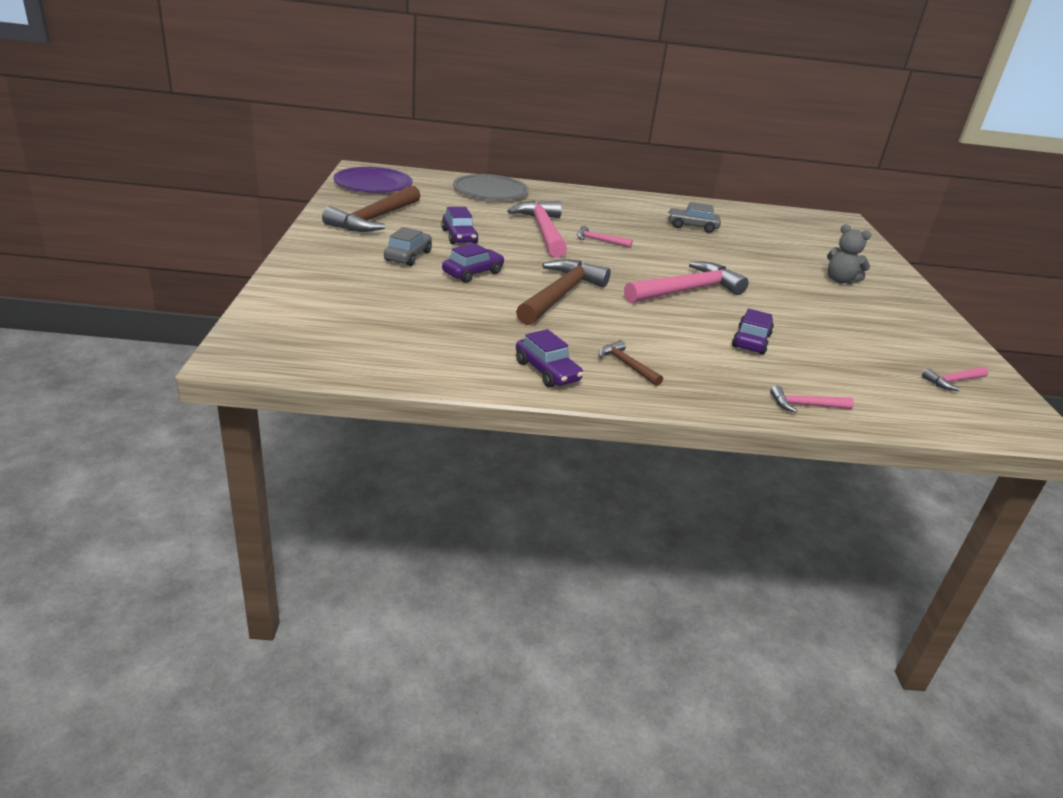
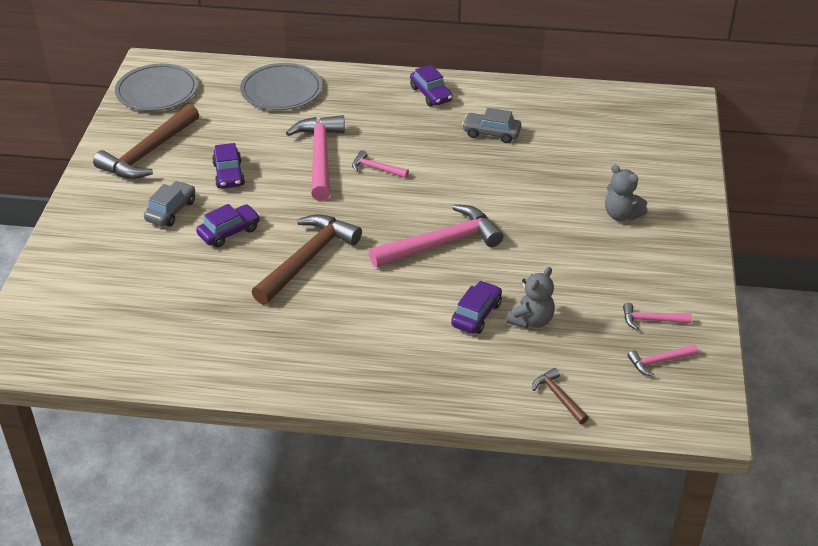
camera: 10 degrees right, 10 degrees up
purple plate [333,167,413,193] -> grey plate [115,64,198,111]
purple car [516,329,583,387] -> purple car moved to [410,65,453,106]
brown hammer [599,340,663,386] -> brown hammer moved to [532,368,588,424]
pink hammer [770,385,854,413] -> pink hammer moved to [623,303,692,330]
none -> grey teddy bear [506,267,555,328]

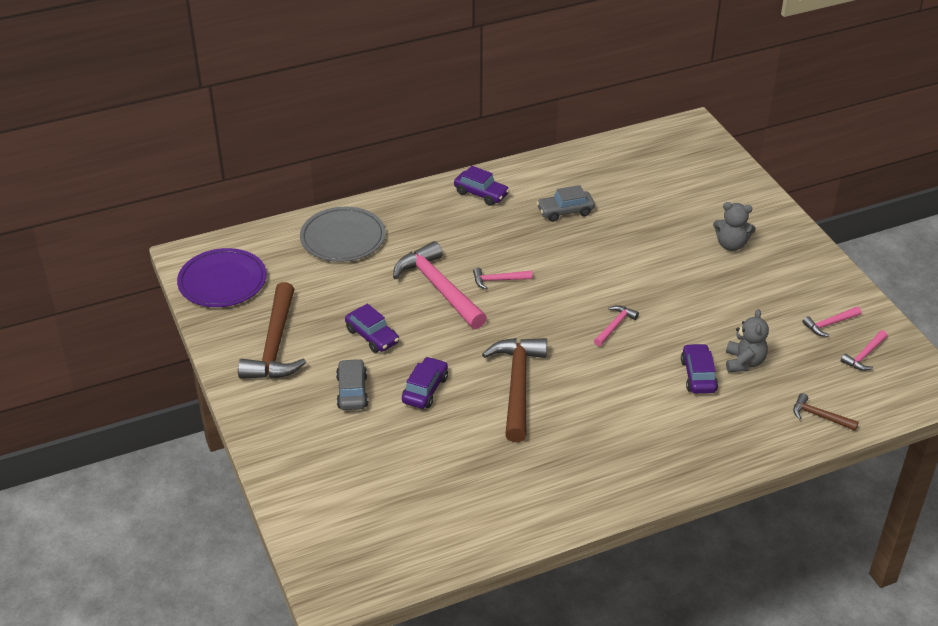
camera: 30 degrees left, 0 degrees up
grey plate [115,64,198,111] -> purple plate [177,248,267,307]
pink hammer [369,205,503,267] -> pink hammer [594,305,639,346], size x0.48

